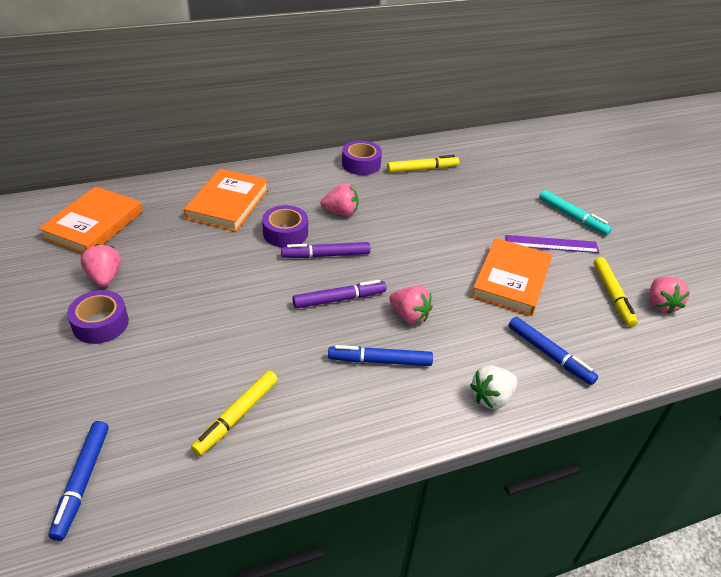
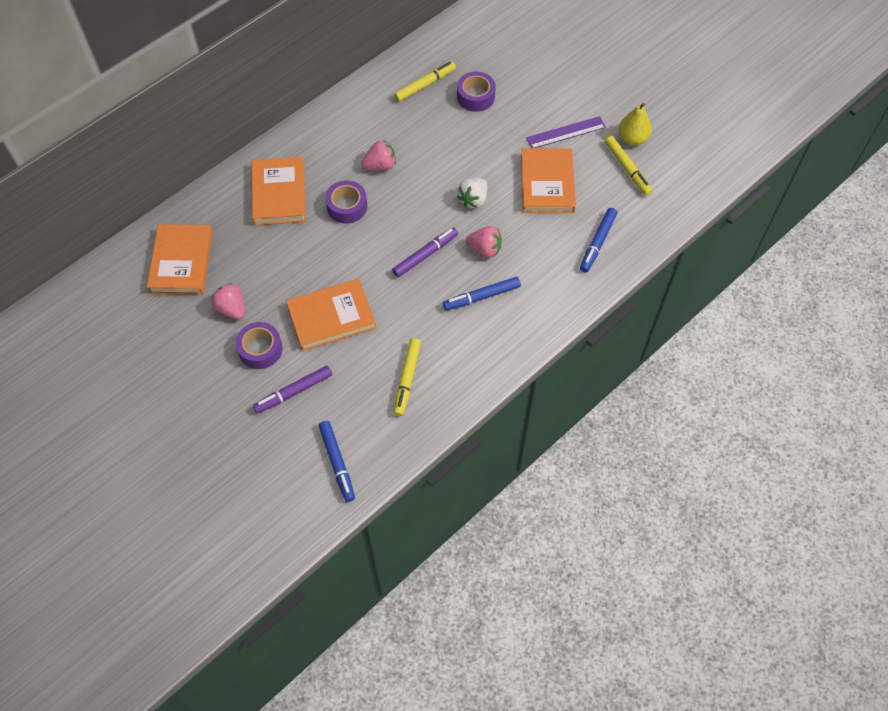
camera: 20 degrees left, 20 degrees up
purple marker [281,242,370,258] -> purple marker moved to [253,366,332,414]
purple tape [342,140,382,175] -> purple tape moved to [457,72,496,112]
white strawberry [470,365,517,409] -> white strawberry moved to [457,178,487,208]
blue marker [509,317,598,385] -> blue marker turned 90 degrees clockwise [580,208,617,272]
turquoise marker [539,190,612,235] -> none
pink strawberry [649,277,690,314] -> none
none -> orange book [286,279,376,351]
none -> yellow pear [618,103,652,145]

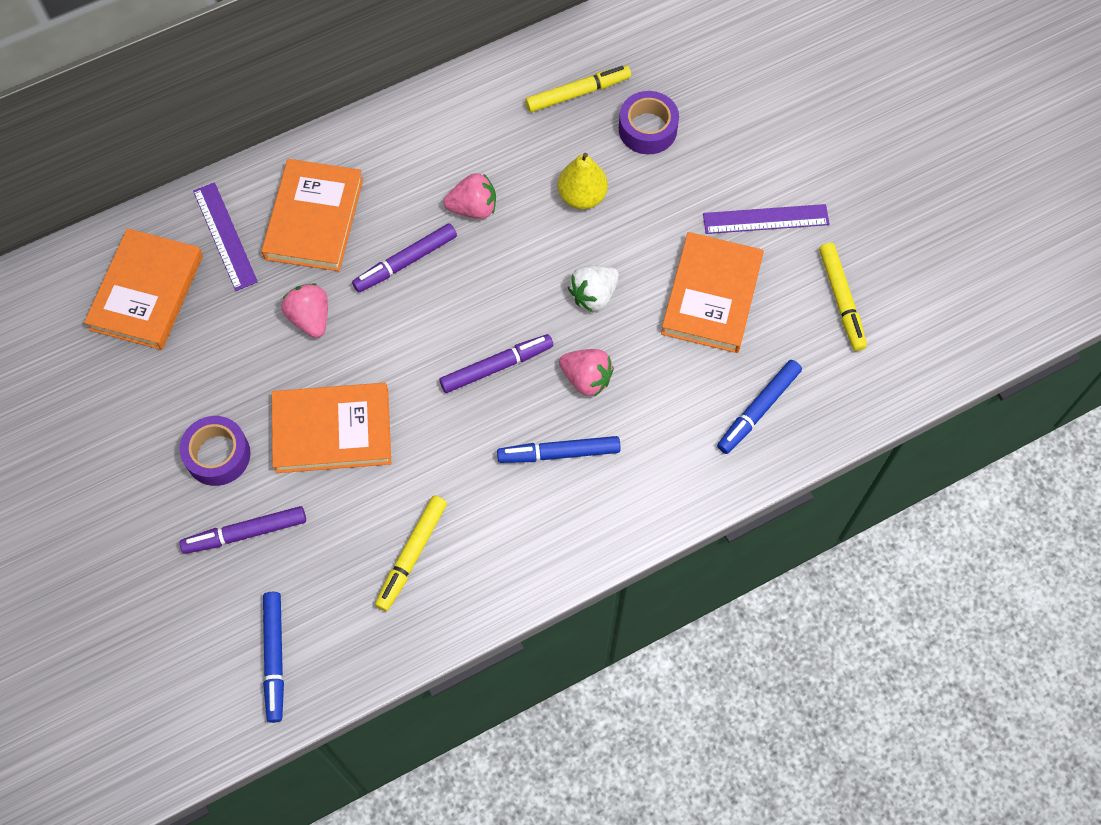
camera: 15 degrees right, 5 degrees up
pink strawberry [211,283,245,320] -> pink strawberry moved to [281,283,328,338]
purple tape [325,180,367,224] -> purple marker [352,223,457,292]
yellow pear [618,103,652,145] -> yellow pear moved to [558,153,608,209]
none -> purple ruler [193,182,258,291]

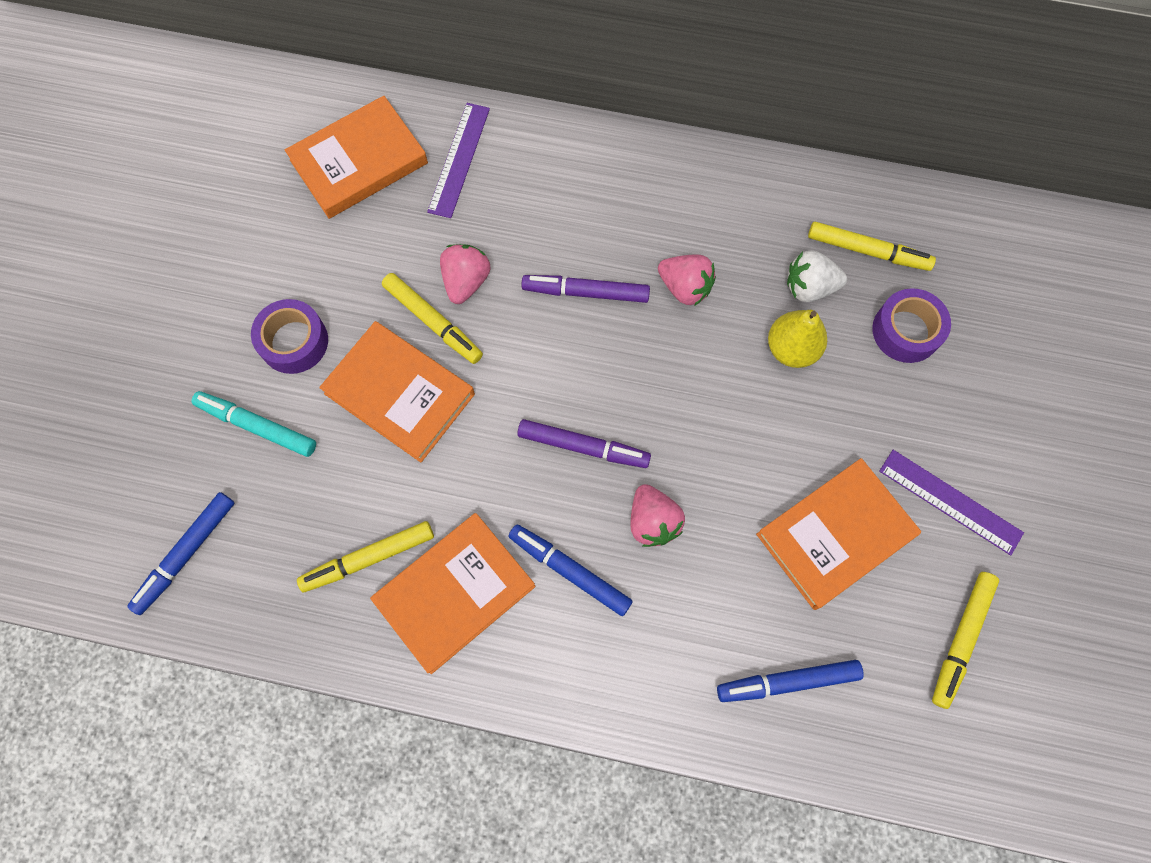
camera: 40 degrees right, 5 degrees up
purple marker [180,506,306,554] -> turquoise marker [192,391,316,457]
orange book [261,159,363,271] -> orange book moved to [370,513,535,674]
white strawberry [568,265,619,312] -> white strawberry moved to [787,250,847,302]
none -> yellow marker [382,273,483,364]

